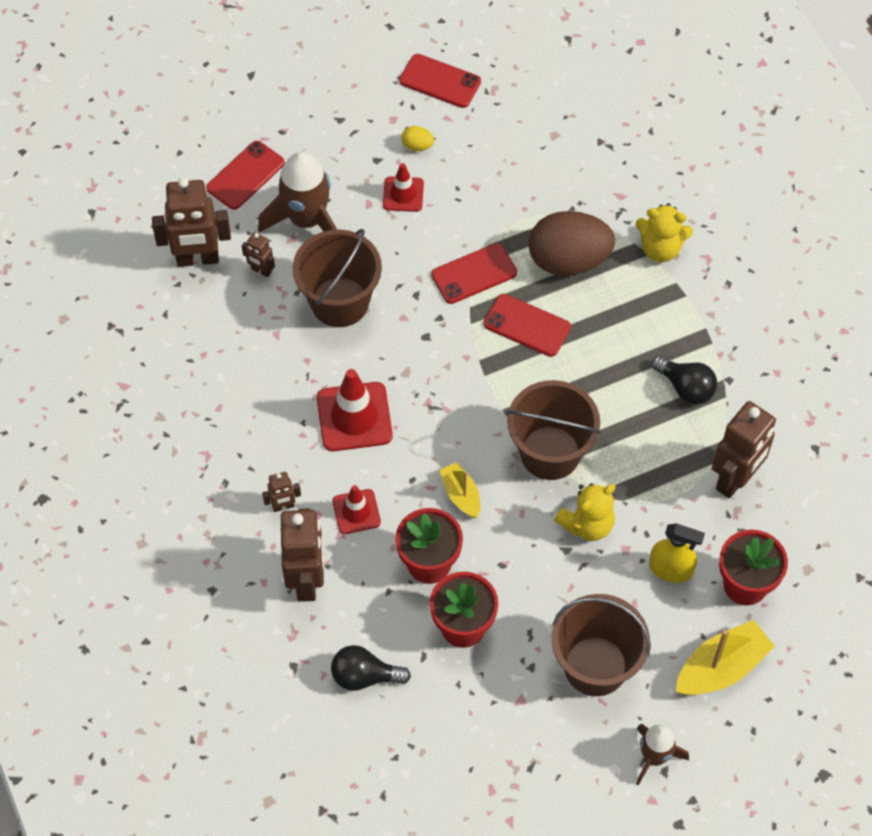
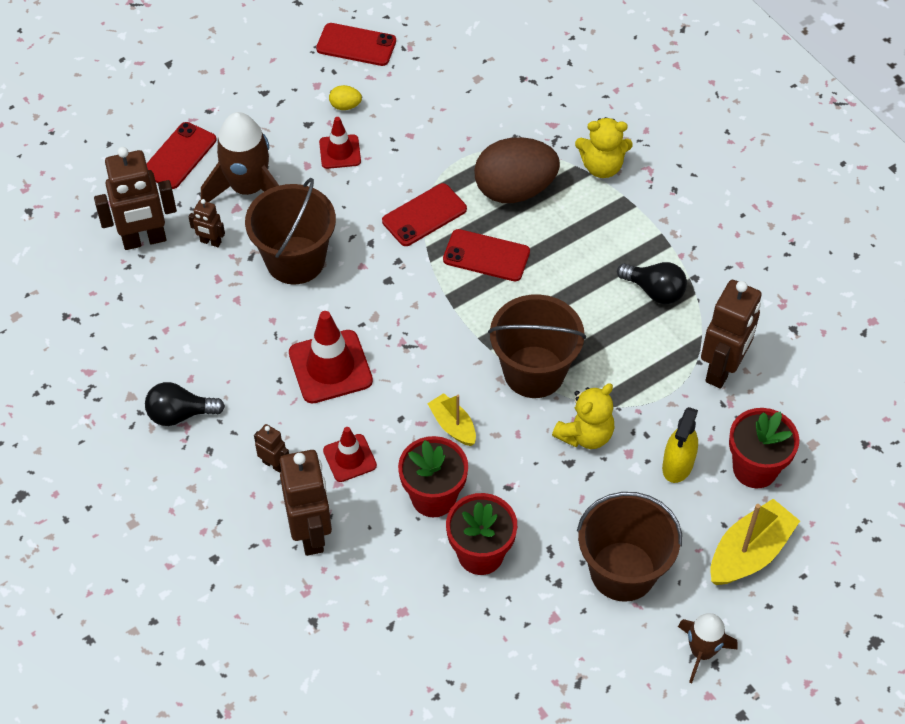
camera: 10 degrees left, 5 degrees down
brown robot [262,472,301,512] -> brown robot turned 120 degrees counterclockwise [254,424,289,473]
black light bulb [331,645,411,691] -> black light bulb moved to [145,382,225,426]
yellow spray bottle [649,523,705,583] -> yellow spray bottle turned 105 degrees clockwise [662,407,698,483]

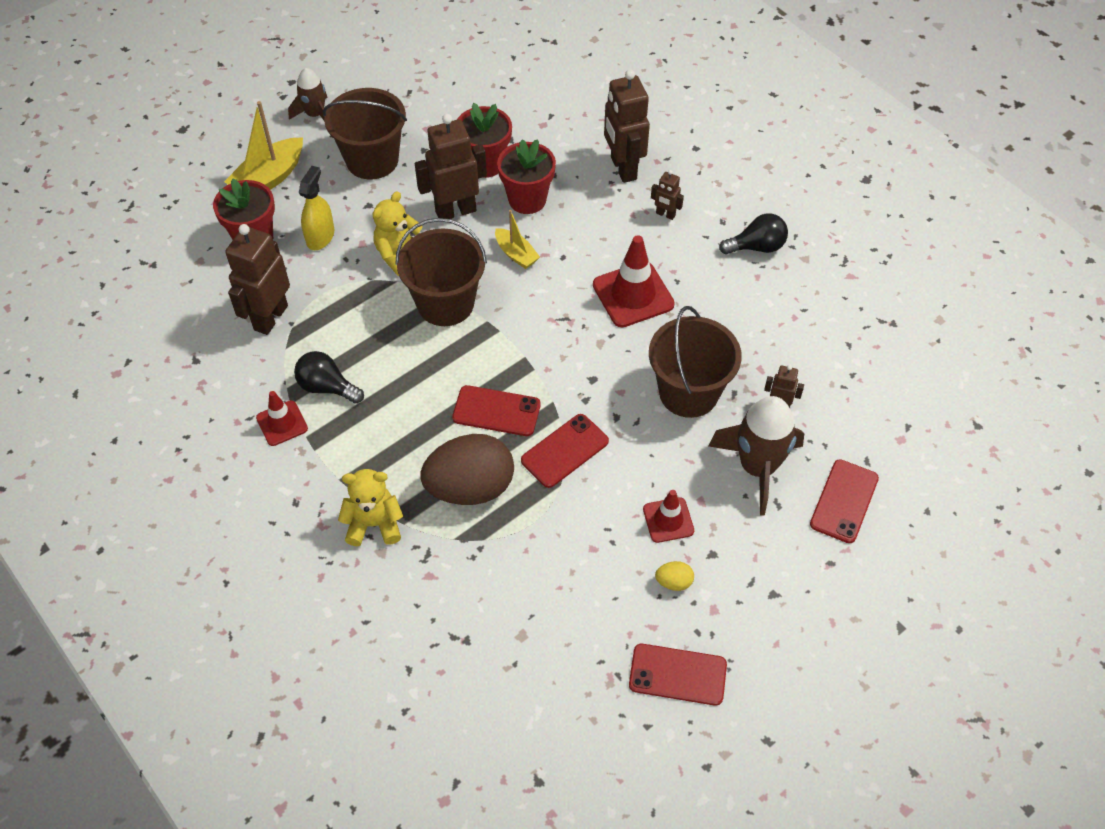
camera: 175 degrees right, 0 degrees up
brown robot [94,147,177,250] -> brown robot moved to [415,114,487,219]
red traffic cone [323,427,377,482] -> red traffic cone moved to [256,391,308,446]

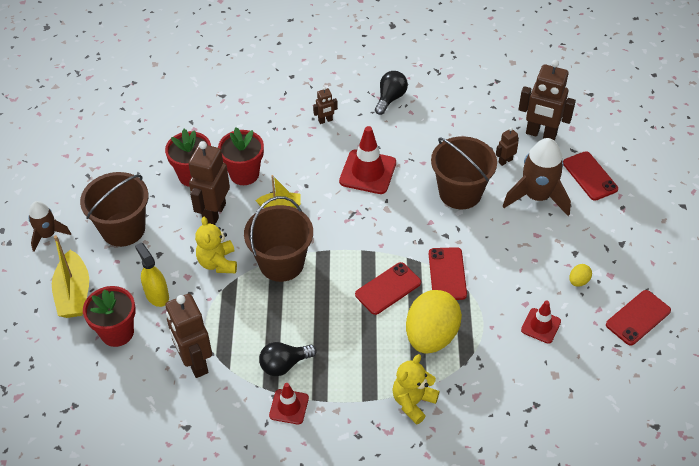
camera: 50 degrees left, 5 degrees down
brown egg [420,434,514,505] -> yellow egg [406,290,462,353]
brown robot [604,69,650,183] -> brown robot moved to [518,60,576,141]
red traffic cone [643,490,694,543] -> red traffic cone moved to [521,301,561,344]

